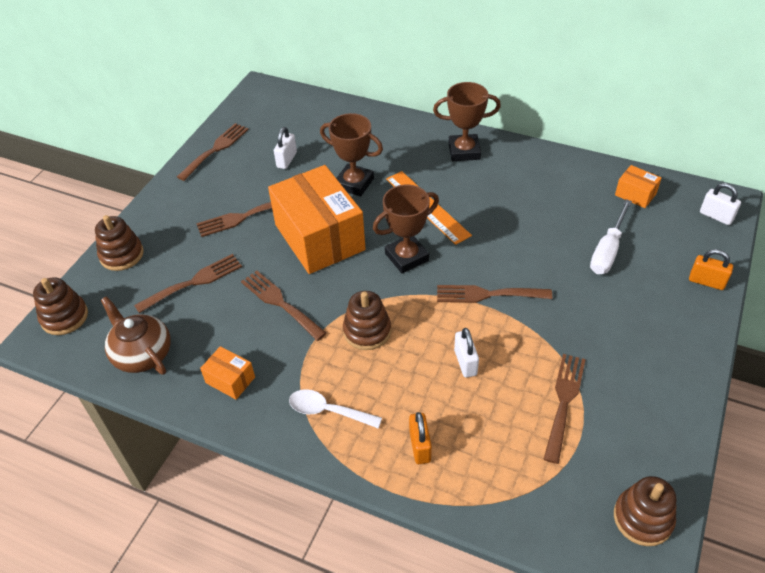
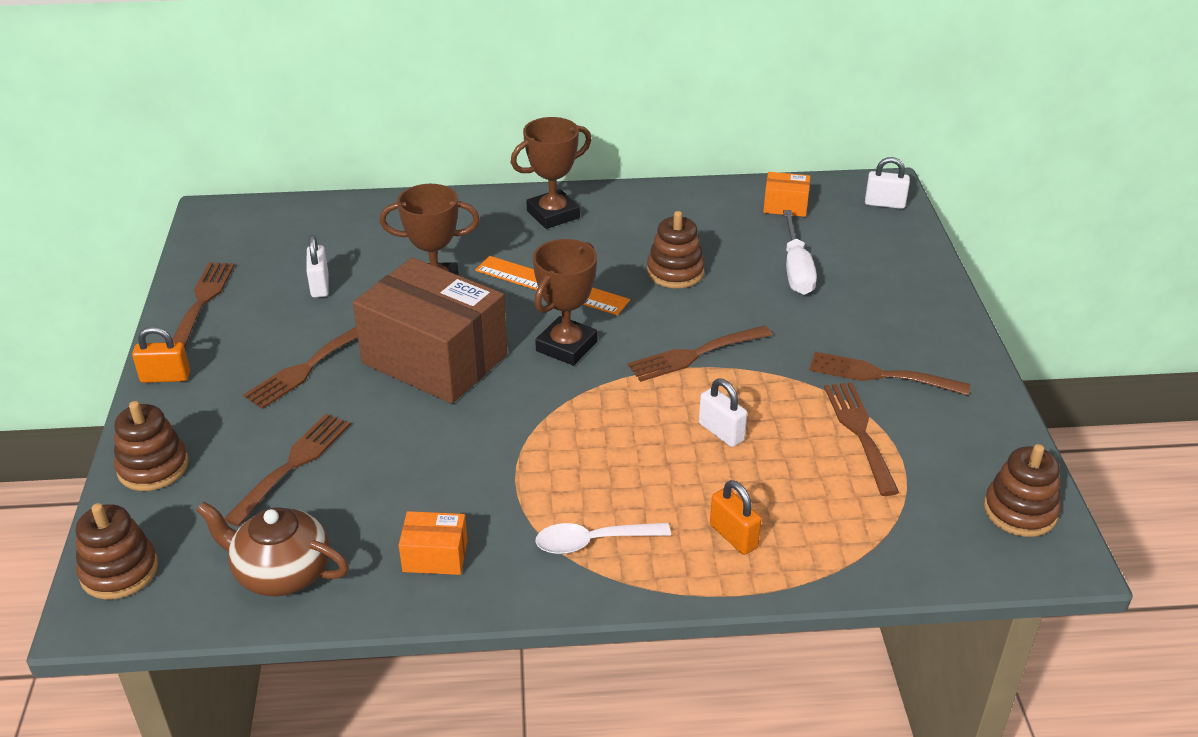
camera: 30 degrees left, 10 degrees down
brown fork [241,271,327,341] -> brown fork moved to [809,352,970,396]
orange box [268,165,365,274] -> brown box [353,257,507,404]
brown stacking toy [343,291,391,350] -> brown stacking toy moved to [647,211,705,288]
orange padlock [689,249,733,290] -> orange padlock moved to [132,327,190,383]

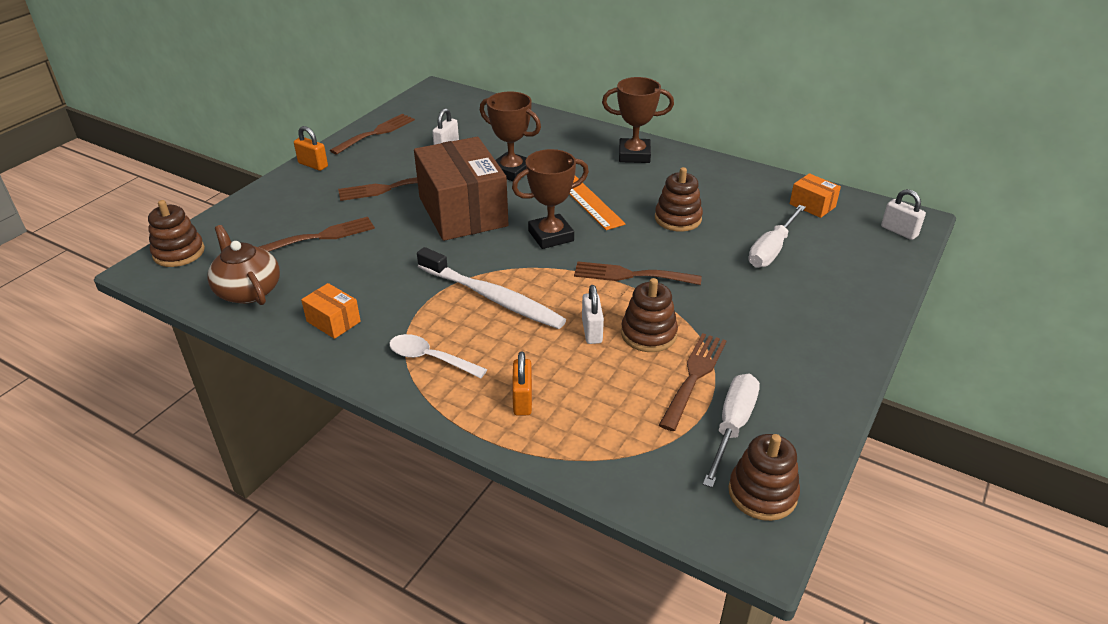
camera: 35 degrees right, 0 degrees up
brown stacking toy [114,401,189,491] -> brown stacking toy moved to [621,278,678,352]
brown fork [809,352,970,396] -> none
none -> white toothbrush [417,247,566,329]
none -> white screwdriver [703,374,760,488]

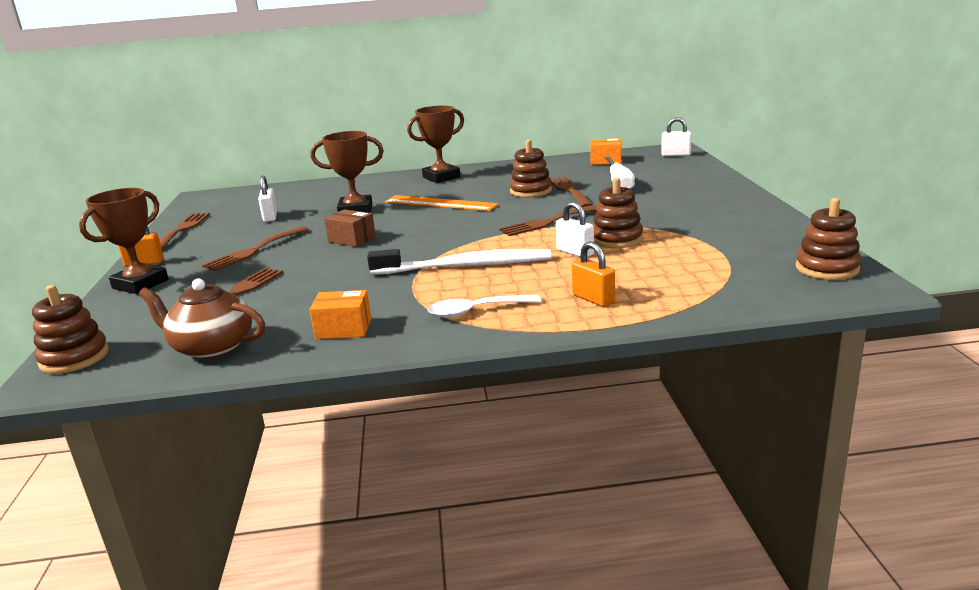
camera: 35 degrees left, 15 degrees down
brown box [414,137,509,241] -> brown box [324,210,376,247], size x0.43
brown trophy [512,149,589,249] -> brown trophy moved to [79,188,169,294]
brown fork [659,333,727,431] -> brown fork moved to [551,176,593,207]
white screwdriver [703,374,760,488] -> none

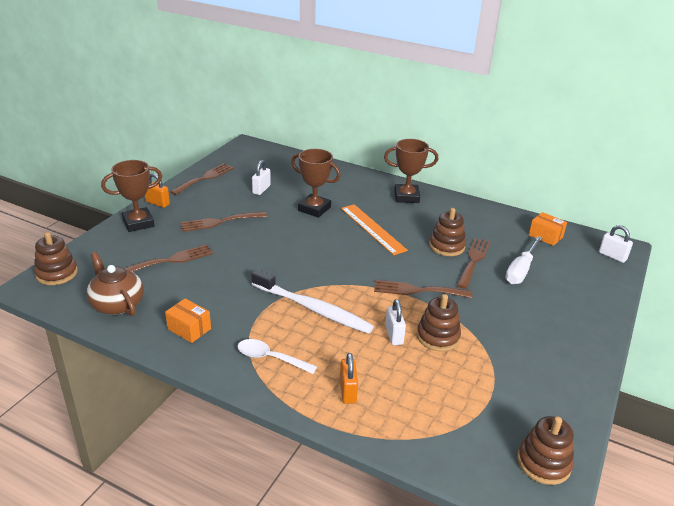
camera: 30 degrees right, 10 degrees up
brown box [324,210,376,247] -> none

